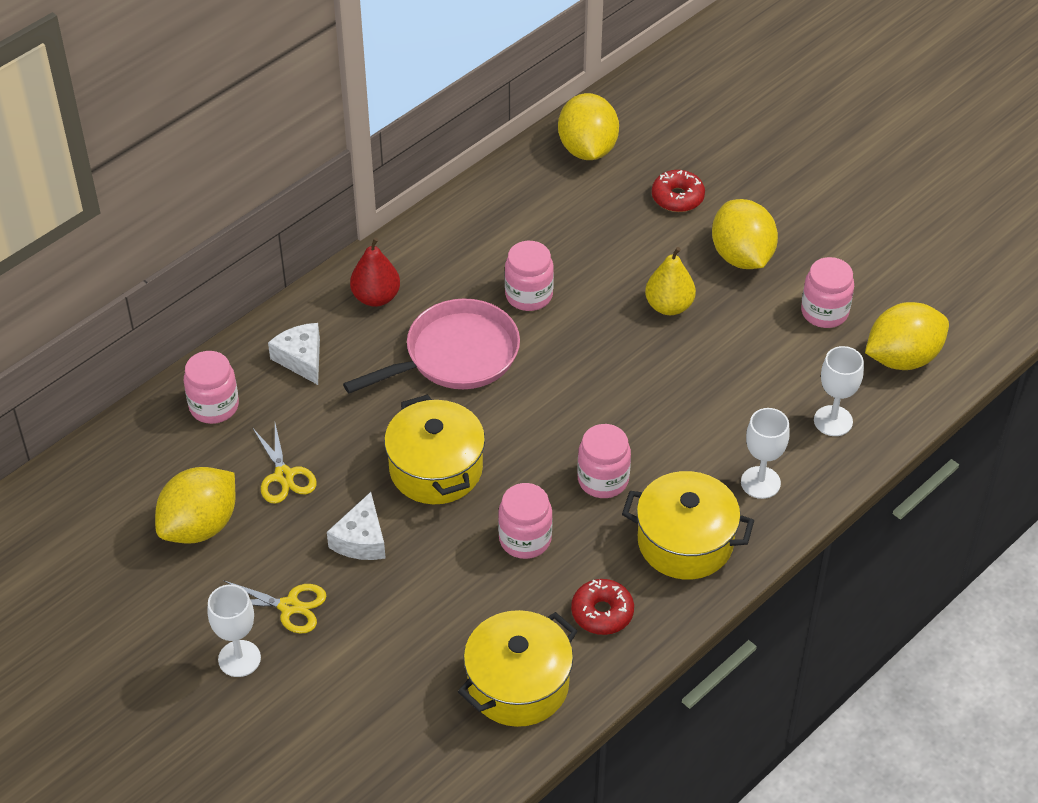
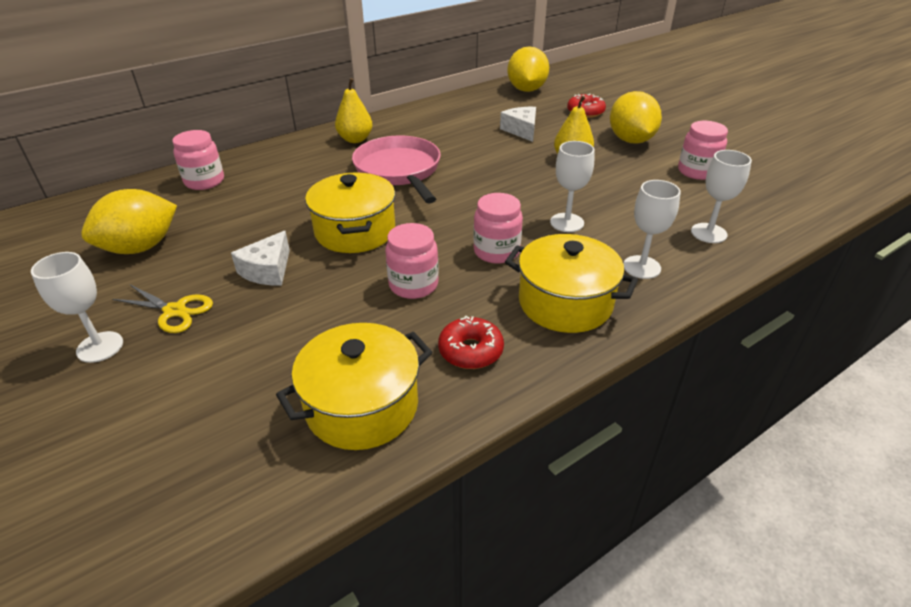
camera: 10 degrees right, 10 degrees down
yellow scissors [253,423,316,504] -> none
white cheese [268,323,320,385] -> white cheese moved to [500,107,536,142]
pink pan [343,298,520,393] -> pink pan turned 90 degrees counterclockwise [352,135,441,203]
red pear [350,237,400,307] -> yellow pear [335,78,373,143]
pink jar [505,241,554,311] -> none
yellow lemon [865,302,949,370] -> none
none -> white goblet [550,141,594,232]

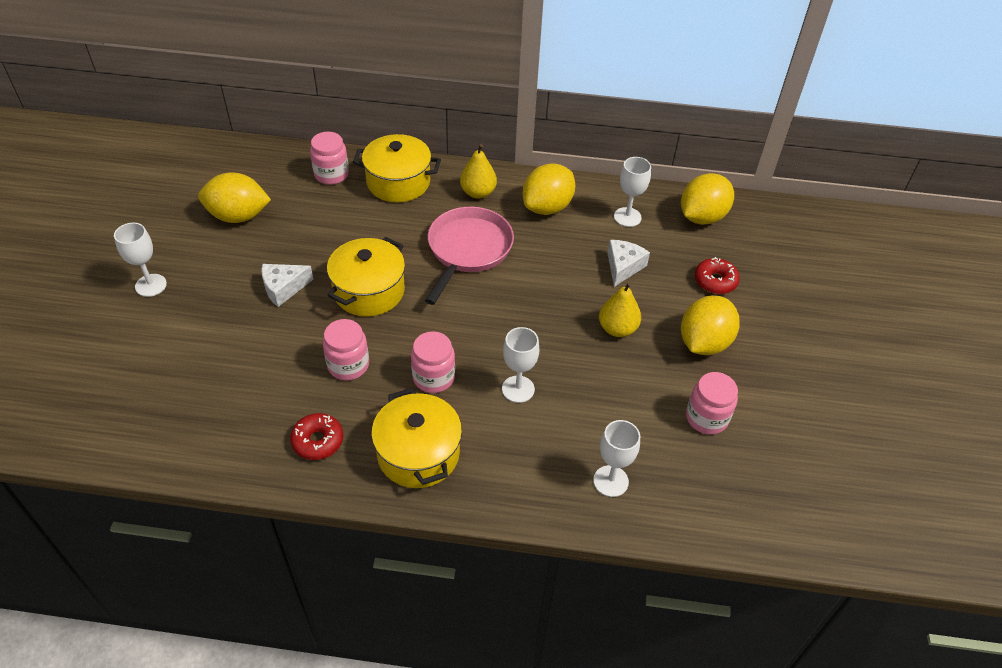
camera: 40 degrees right, 10 degrees up
yellow scissors [112,285,213,333] -> none
yellow pot [276,323,432,450] -> yellow pot moved to [353,134,441,203]
white goblet [623,180,681,279] -> white goblet moved to [614,157,651,227]
none -> yellow lemon [523,163,575,215]

